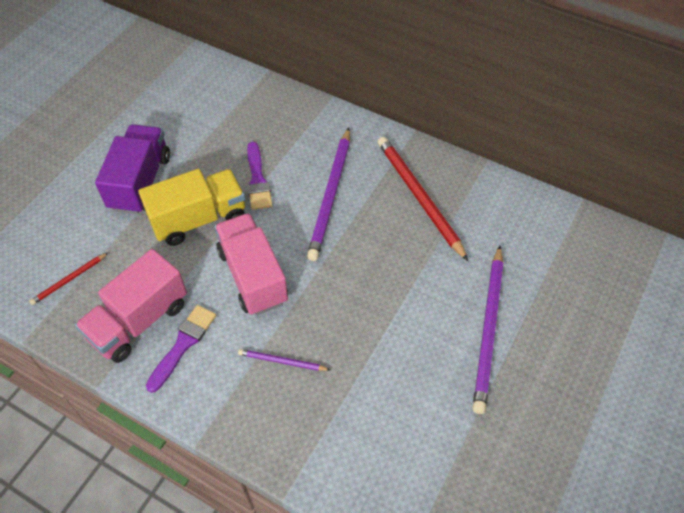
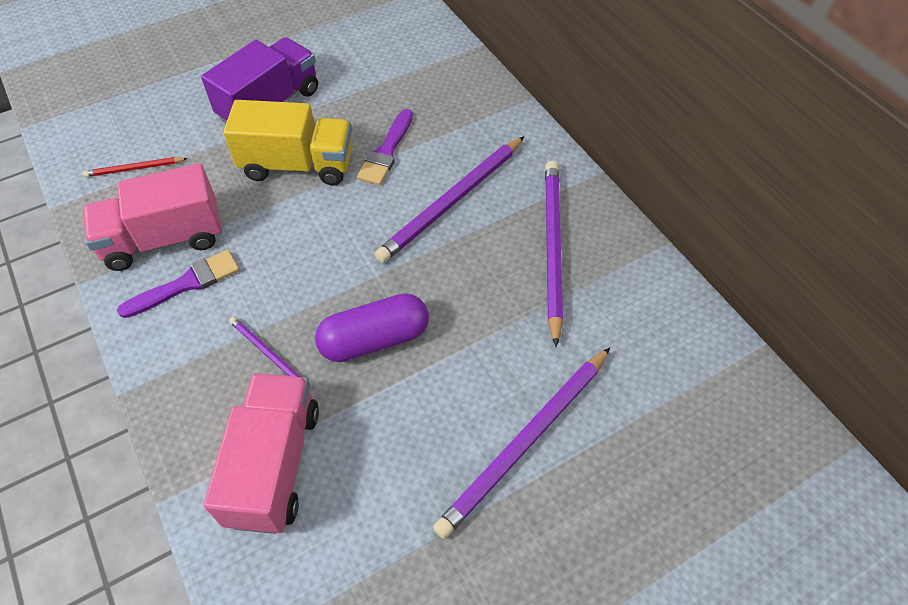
camera: 30 degrees right, 0 degrees up
pink truck [214,213,288,315] -> pink truck moved to [204,373,319,534]
red pencil [378,137,468,261] -> purple pencil [545,161,563,347]
none -> purple capsule [315,293,429,362]

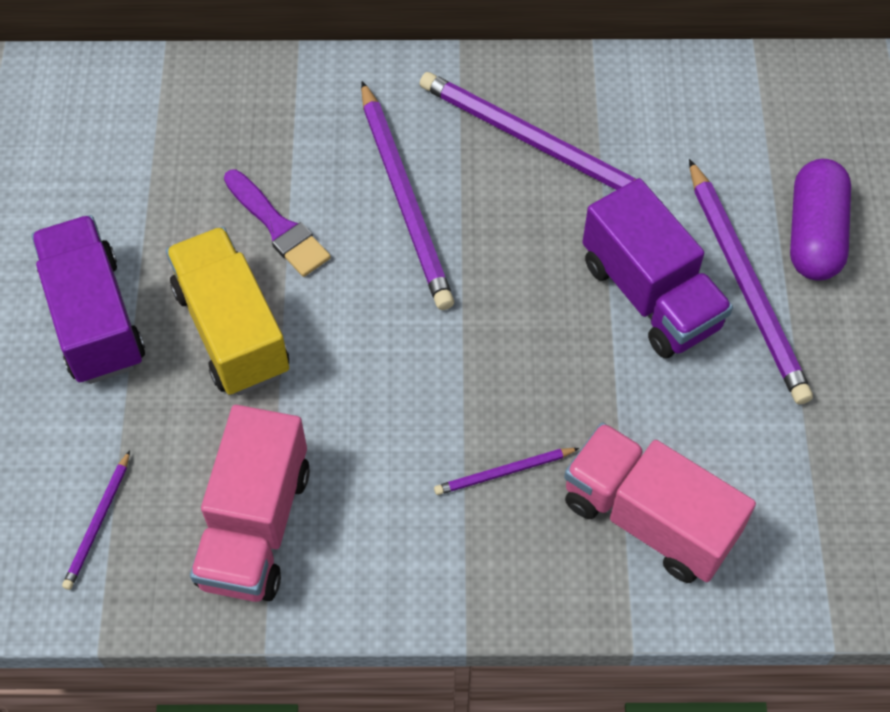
camera: 60 degrees left, 5 degrees up
red pencil [83,157,188,177] -> purple pencil [62,450,130,590]
purple brush [117,250,239,318] -> none
yellow truck [223,100,353,186] -> yellow truck turned 60 degrees counterclockwise [166,227,289,395]
purple capsule [315,293,429,362] -> purple capsule moved to [790,159,851,281]
none -> purple truck [582,178,733,358]

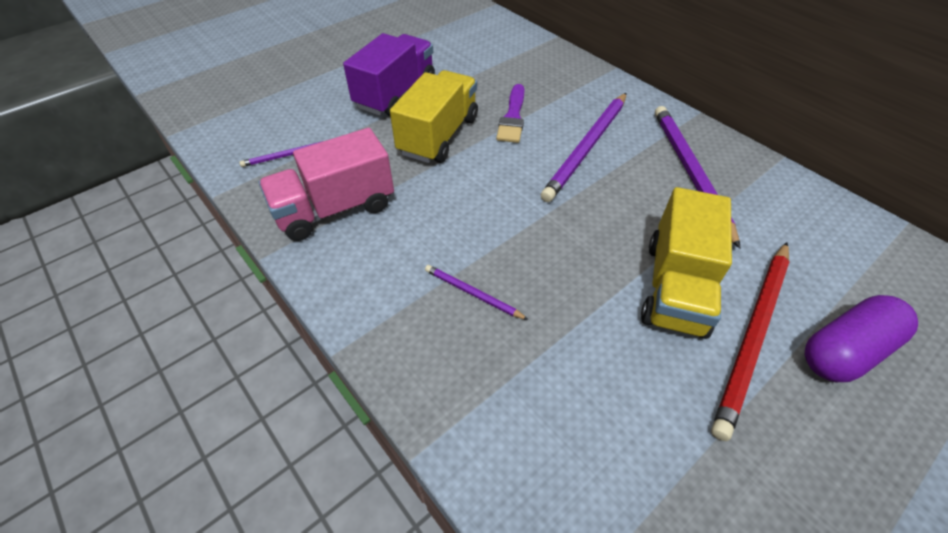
camera: 50 degrees right, 10 degrees down
pink truck [564,422,756,583] -> none
purple truck [582,178,733,358] -> yellow truck [641,187,732,339]
purple pencil [689,159,813,405] -> red pencil [711,242,790,441]

